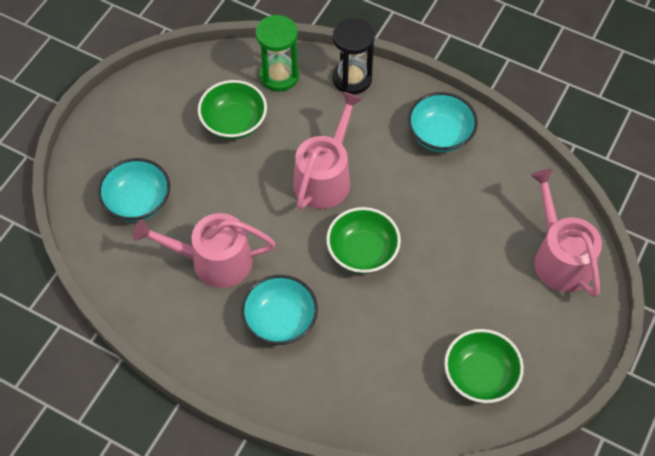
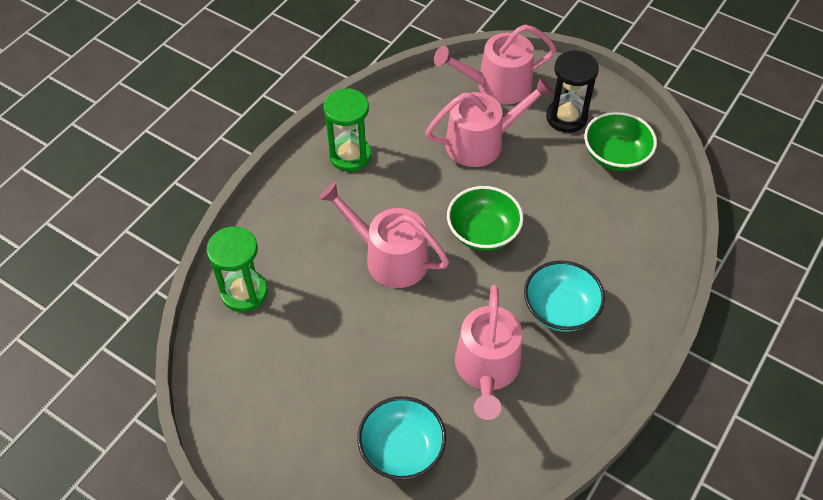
camera: 85 degrees left, 5 degrees down
green bowl [198,80,267,140] -> none
black hourglass [332,18,375,95] -> black hourglass moved to [546,50,599,133]
turquoise bowl [408,92,478,152] -> green hourglass [324,88,371,172]
none -> pink watering can [425,77,553,167]

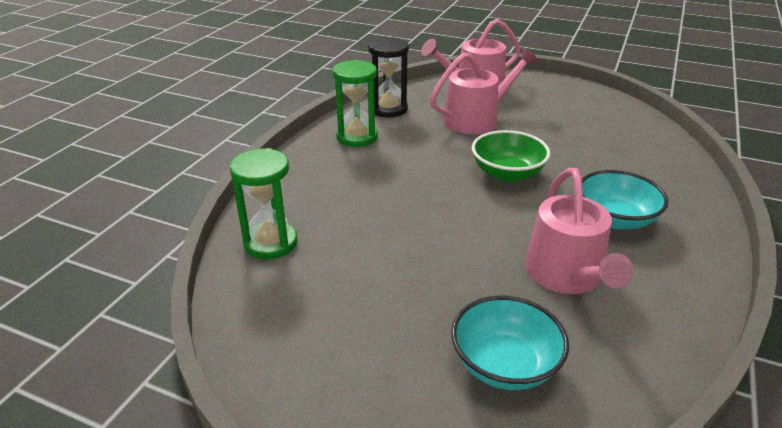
camera: 10 degrees left, 20 degrees down
pink watering can [319,182,449,288] -> none
black hourglass [546,50,599,133] -> black hourglass moved to [368,37,409,117]
green bowl [584,112,657,171] -> none

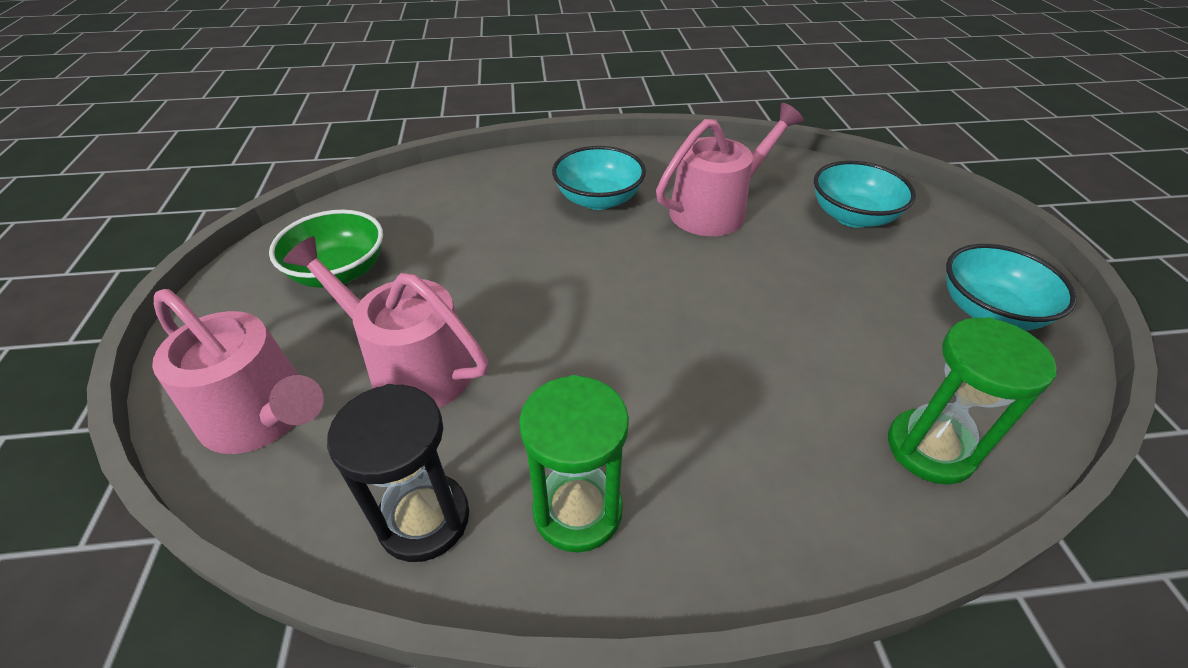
camera: 120 degrees left, 10 degrees up
green bowl [472,130,550,182] -> green bowl moved to [269,210,383,288]
none -> turquoise bowl [946,244,1077,331]

